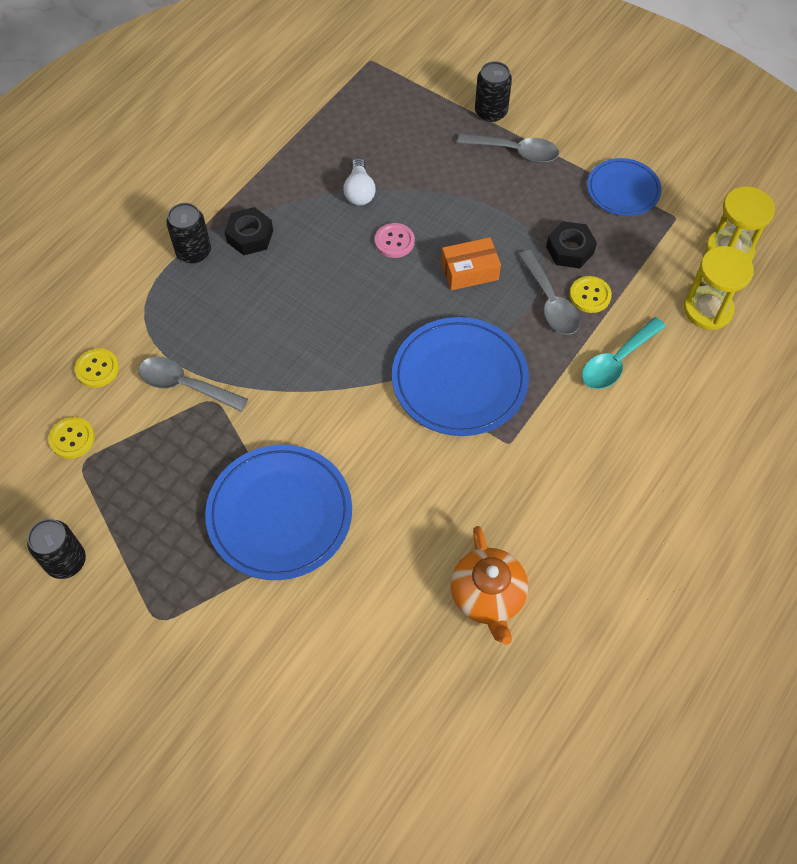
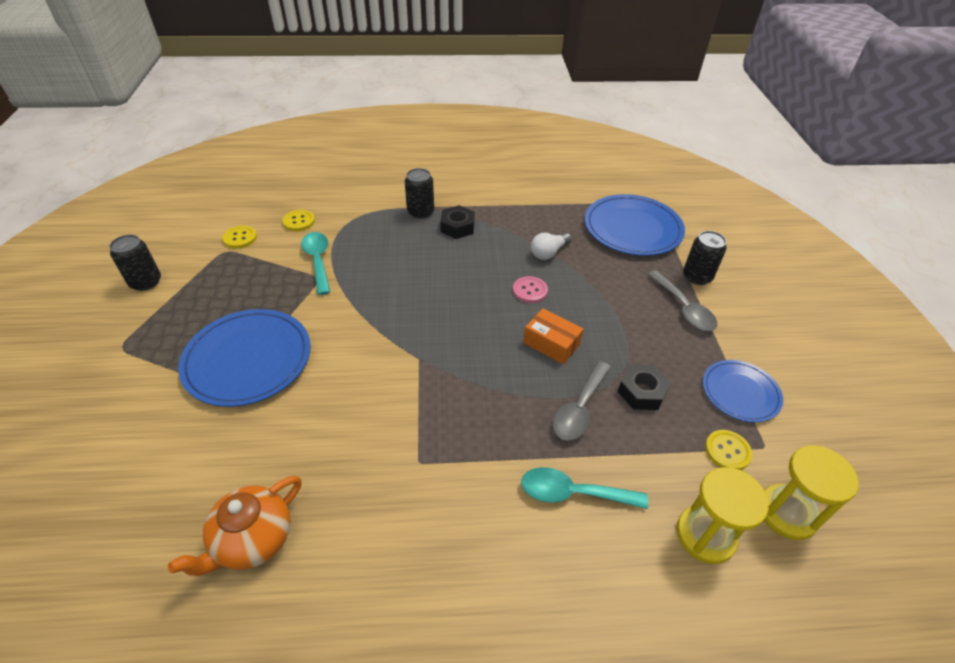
camera: 50 degrees right, 15 degrees down
grey spoon [138,357,248,412] -> turquoise spoon [301,232,330,295]
blue plate [392,317,529,436] -> blue plate moved to [585,194,685,256]
yellow button [570,276,612,313] -> yellow button moved to [705,430,752,470]

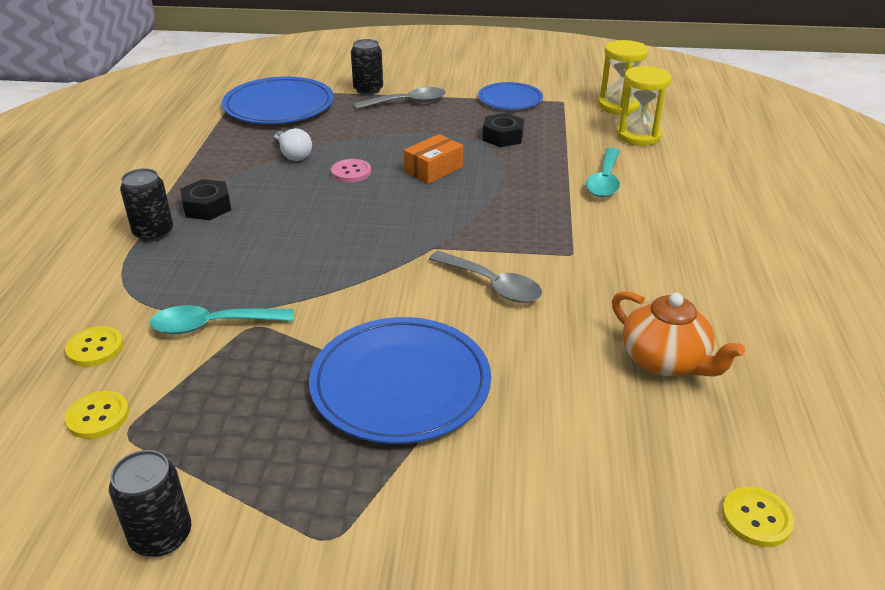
camera: 80 degrees left, 10 degrees down
grey spoon [552,361,611,440] -> grey spoon moved to [429,251,542,303]
yellow button [705,430,752,470] -> yellow button moved to [722,487,794,547]

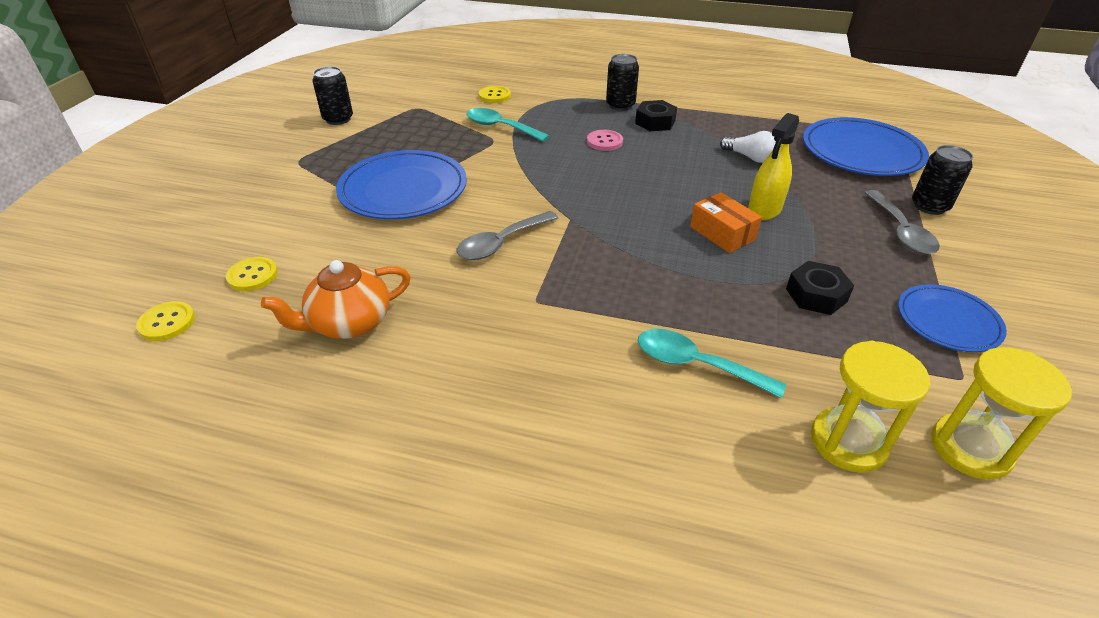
camera: 100 degrees right, 5 degrees up
yellow button [65,391,129,439] -> yellow button moved to [226,257,278,291]
turquoise spoon [150,305,294,334] -> turquoise spoon turned 60 degrees counterclockwise [467,108,549,142]
white light bulb [274,128,312,161] -> white light bulb turned 120 degrees counterclockwise [720,131,776,163]
pink button [331,159,371,182] -> pink button moved to [587,130,623,151]
none -> yellow spray bottle [748,113,799,220]

